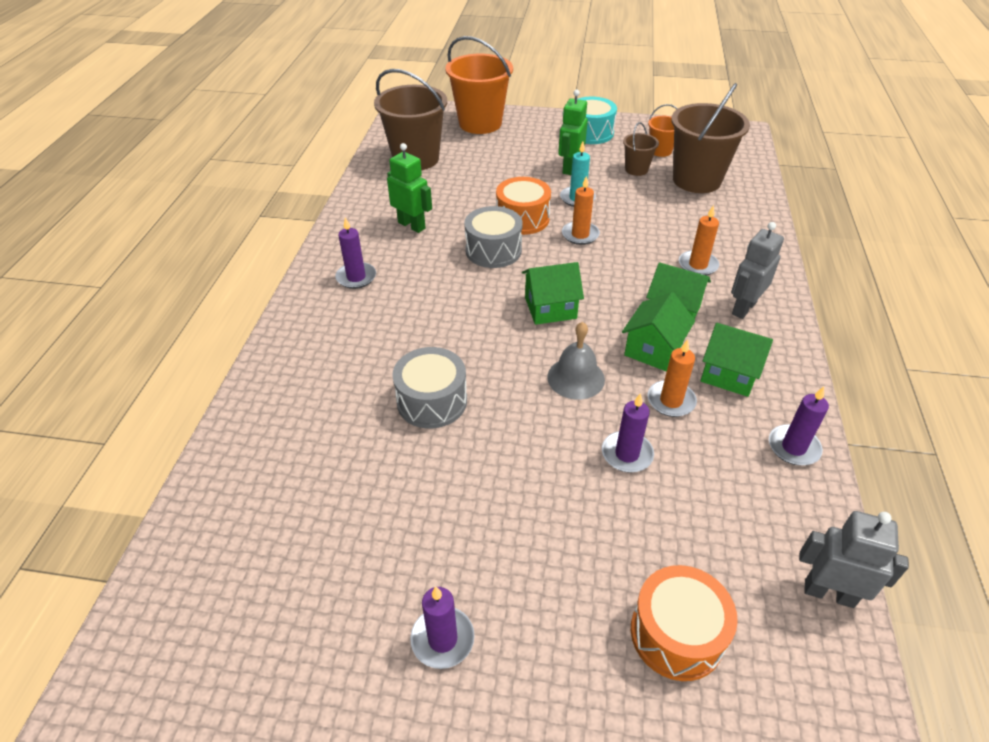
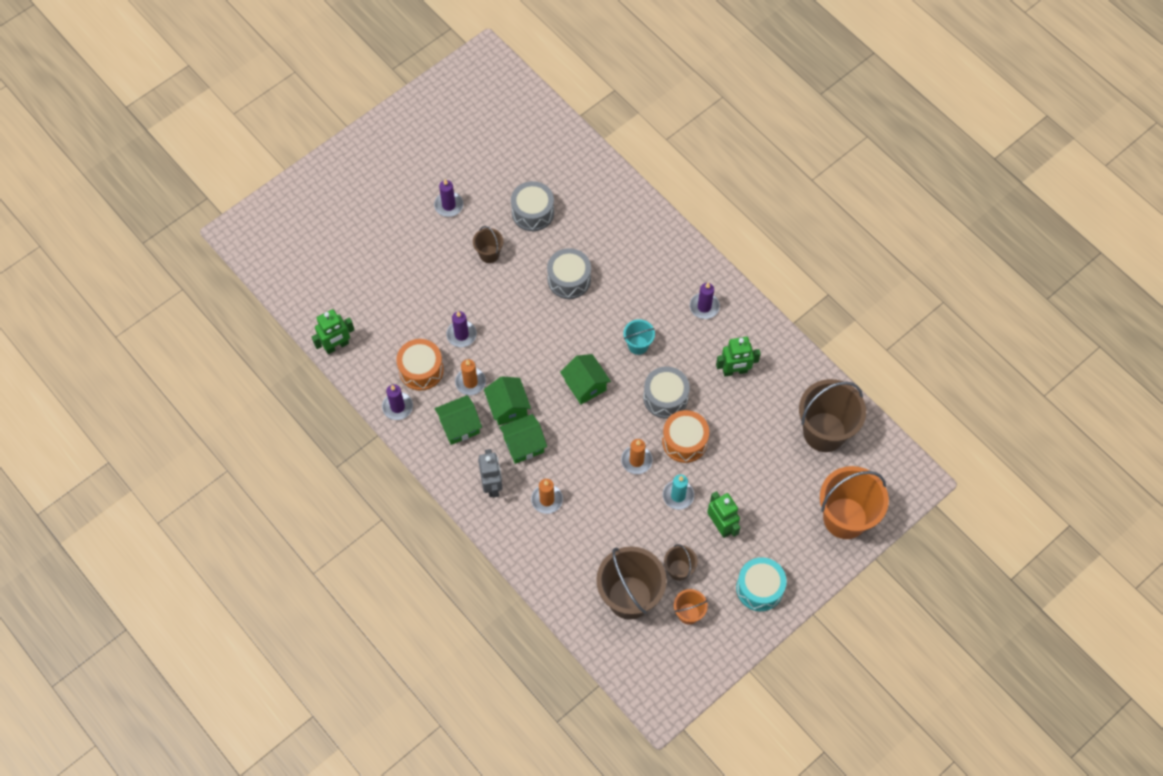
camera: 130 degrees right, 20 degrees up
green house [522,262,584,325] -> green house turned 60 degrees counterclockwise [560,354,611,405]
grey bell [547,322,605,400] -> none
orange drum [631,565,738,681] -> orange drum moved to [396,339,444,391]
grey robot [799,511,909,608] -> green robot [312,309,354,354]
none -> brown bucket [473,226,503,263]
none -> grey drum [511,181,554,231]
none -> turquoise bucket [623,319,655,355]

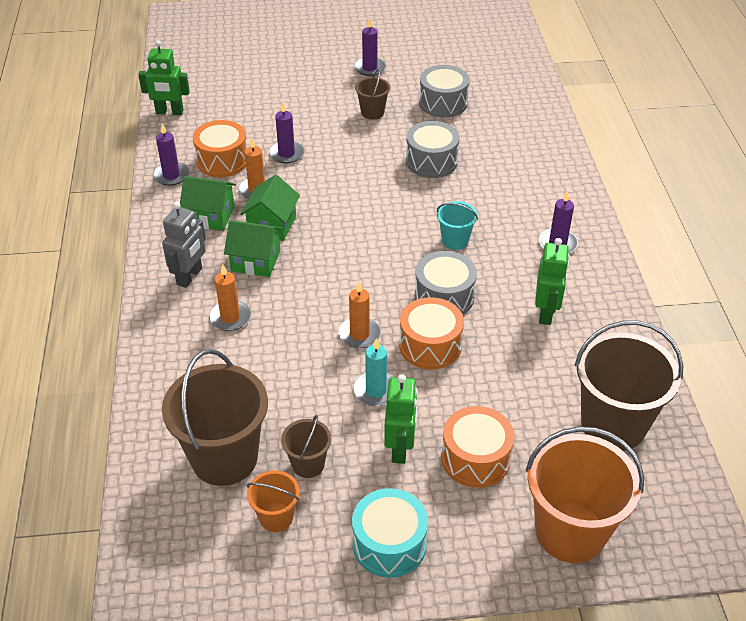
camera: 35 degrees right, 20 degrees down
green house [560,354,611,405] -> none
green robot [716,337,761,377] -> green robot turned 105 degrees counterclockwise [535,238,569,325]
none -> orange drum [441,406,515,488]

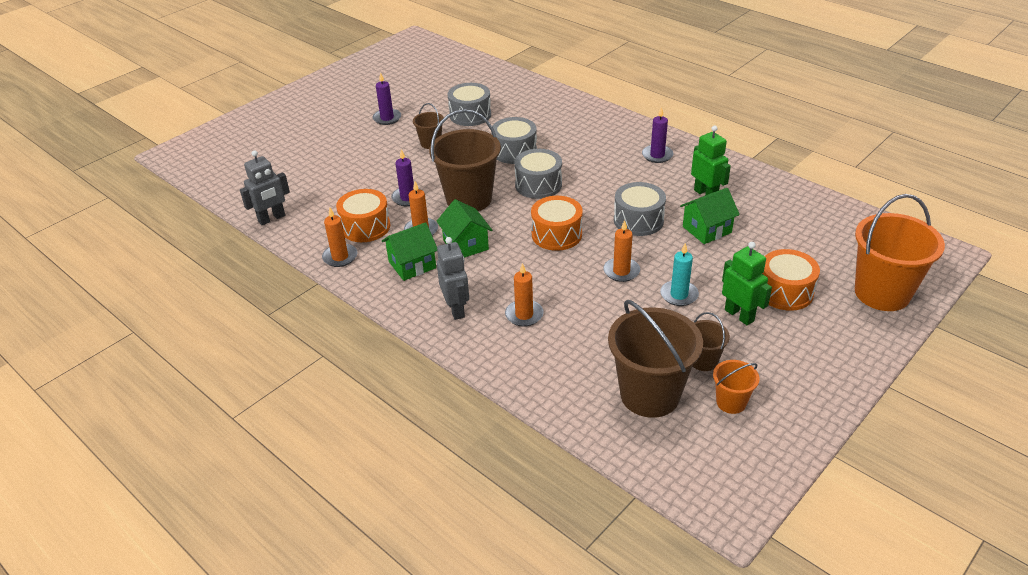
camera: 40 degrees left, 5 degrees down
green robot [138,40,190,115] -> grey robot [240,150,290,225]
purple candle [153,123,189,186] -> orange candle [322,207,357,267]
green house [224,220,282,277] -> green house moved to [680,188,740,244]
turquoise drum [352,488,428,578] -> none
orange drum [399,297,464,369] -> orange drum moved to [531,196,583,251]
turquoise bucket [437,201,478,250] -> none
brown bucket [575,320,683,451] -> brown bucket moved to [429,109,501,211]
none -> grey drum [514,149,562,199]

